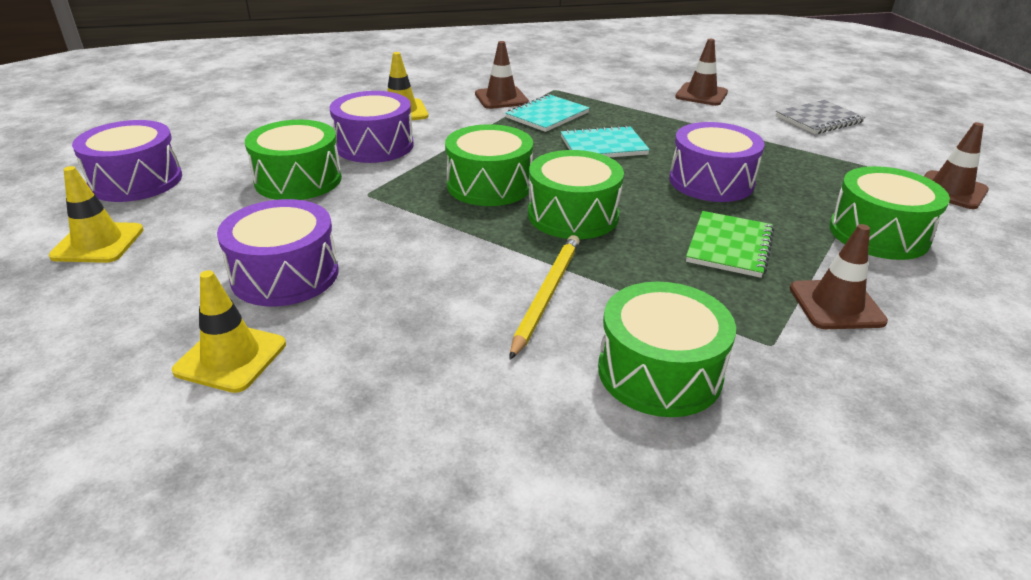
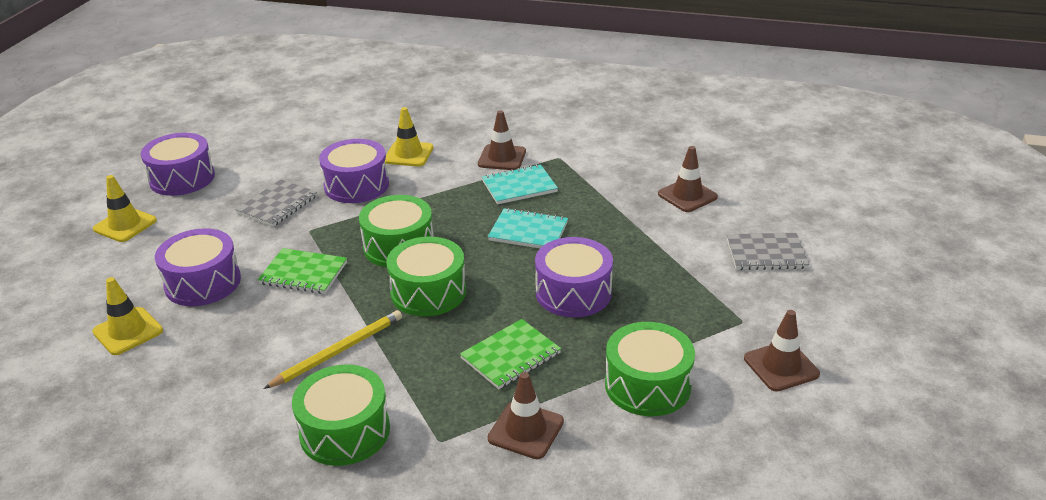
camera: 30 degrees right, 0 degrees up
green drum [245,120,342,200] -> grey notebook [235,179,317,227]
none -> green notebook [258,248,347,294]

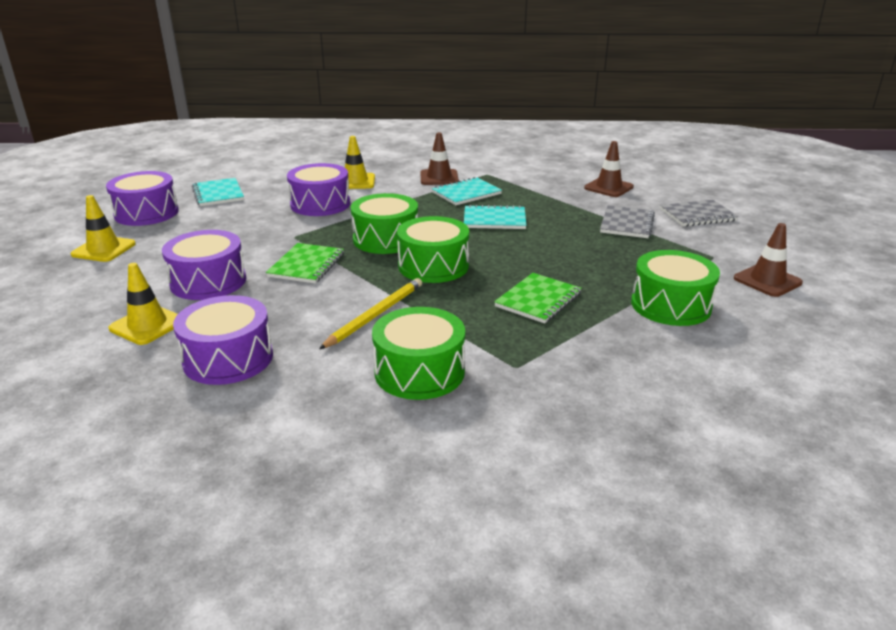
camera: 15 degrees left, 5 degrees down
grey notebook [235,179,317,227] -> grey notebook moved to [600,205,655,238]
green notebook [258,248,347,294] -> green notebook turned 75 degrees counterclockwise [266,243,344,284]
brown traffic cone [487,372,564,459] -> none
purple drum [535,237,613,317] -> purple drum moved to [173,295,273,385]
none -> turquoise notebook [192,178,244,206]

